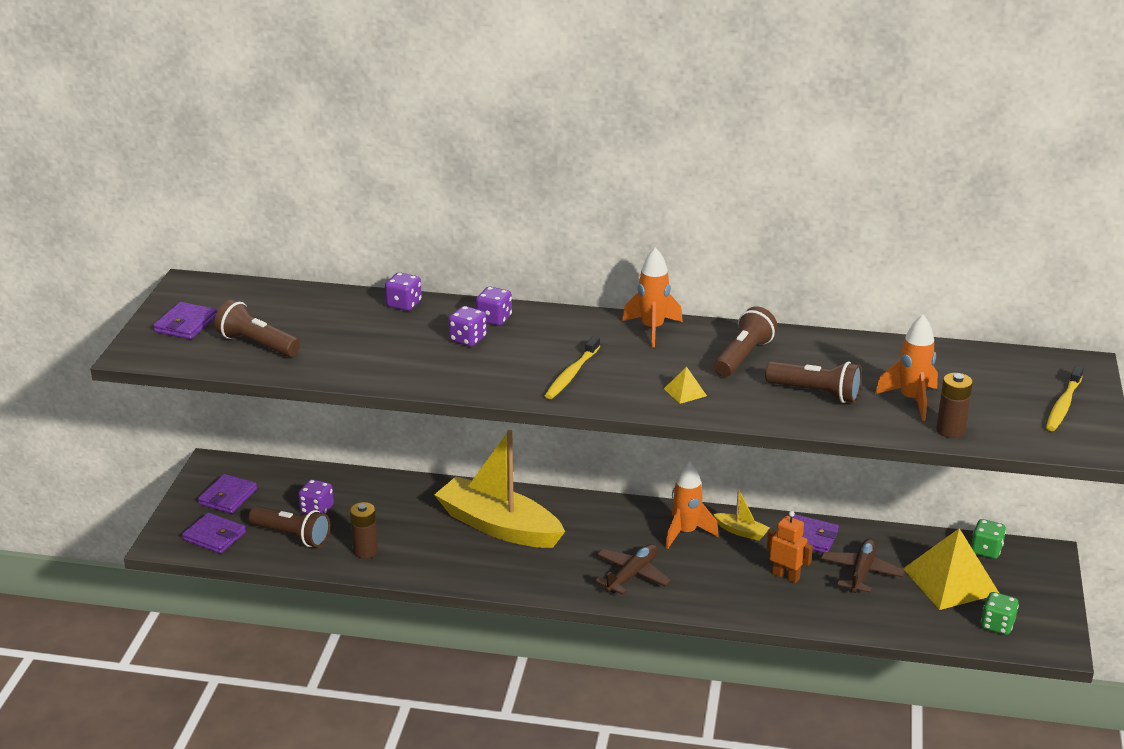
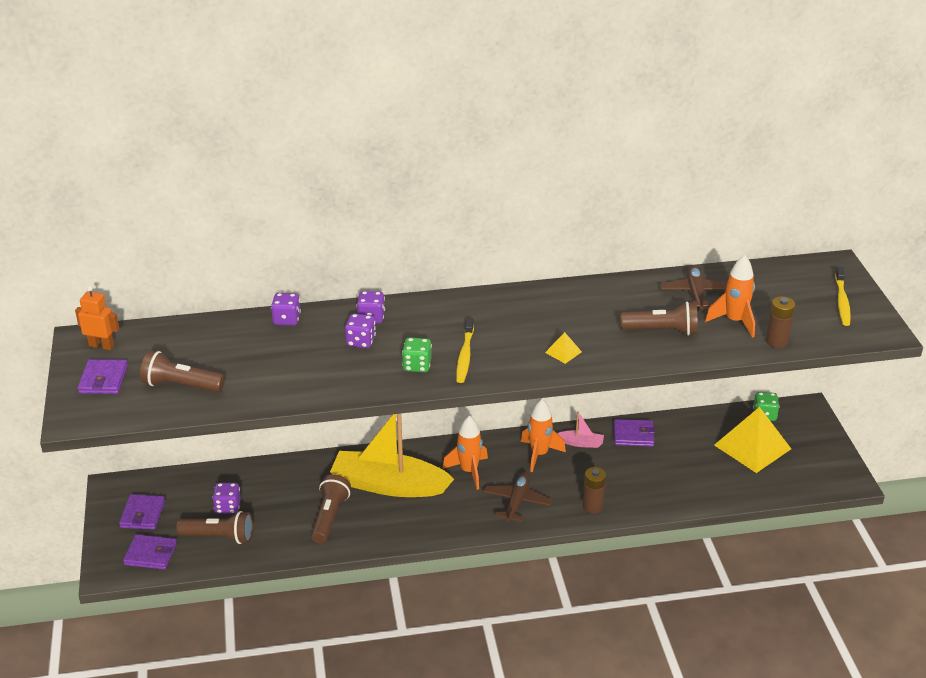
camera: 20 degrees left, 5 degrees up
brown battery [350,502,378,559] -> brown battery moved to [583,467,606,514]
orange rocket [622,247,683,347] -> orange rocket moved to [442,416,488,490]
yellow boat [713,489,770,541] -> pink boat [557,411,604,448]
brown flashlight [714,306,778,377] -> brown flashlight moved to [311,474,351,543]
orange robot [767,511,813,583] -> orange robot moved to [75,286,119,350]
brown plane [821,538,905,593] -> brown plane moved to [660,265,727,310]
green dice [981,592,1019,635] -> green dice moved to [402,338,432,372]

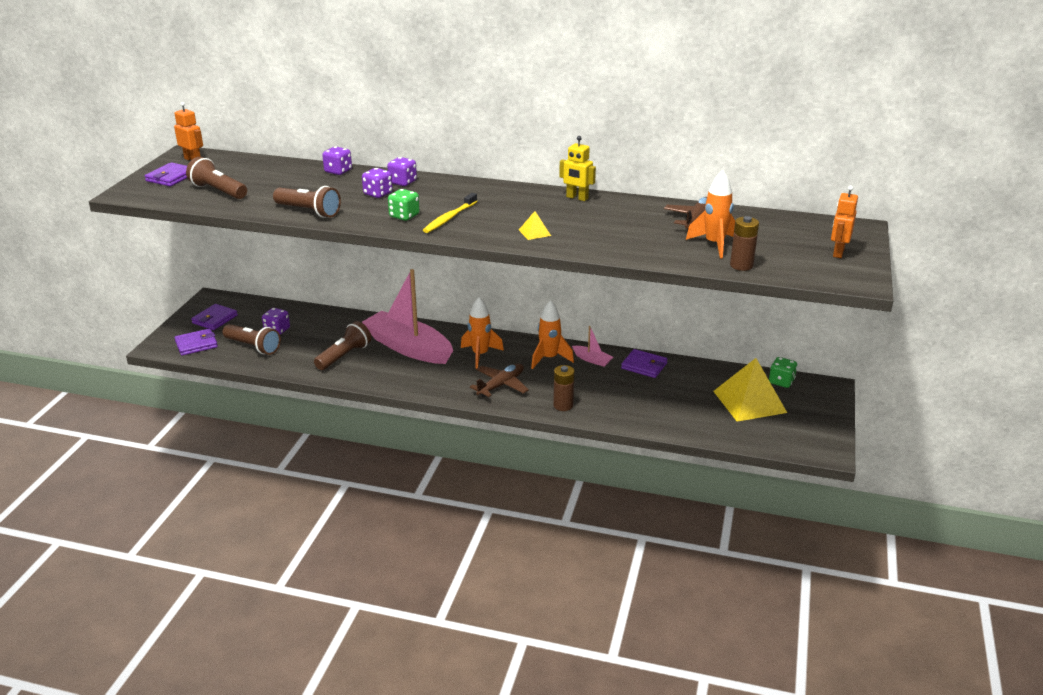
camera: 25 degrees right, 5 degrees down
purple wallet [123,534,177,570] -> purple wallet turned 60 degrees counterclockwise [174,328,218,356]
yellow boat [330,414,454,497] -> pink boat [362,269,453,364]
brown flashlight [621,302,698,336] -> brown flashlight moved to [273,186,341,218]
yellow toothbrush [835,267,851,326] -> orange robot [831,185,858,258]
none -> yellow robot [559,136,596,201]

